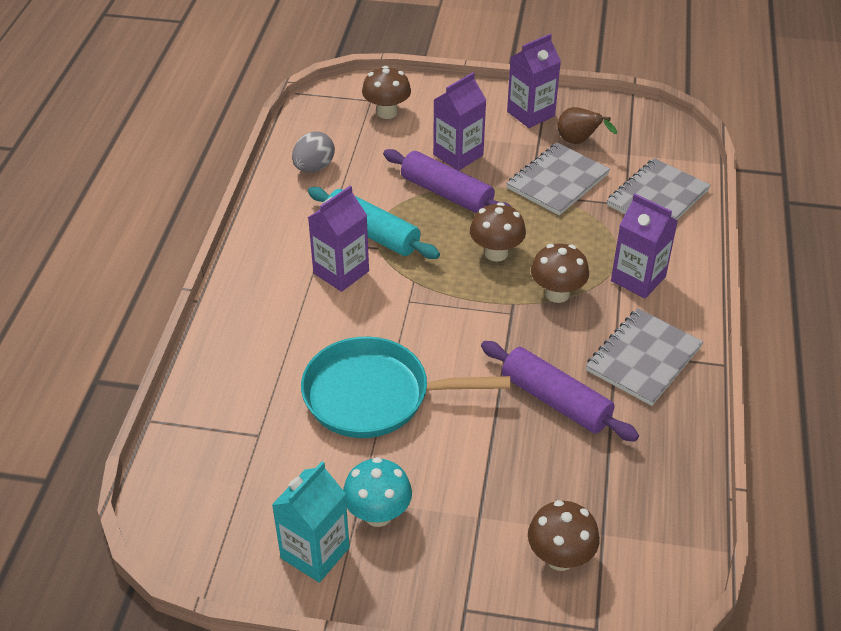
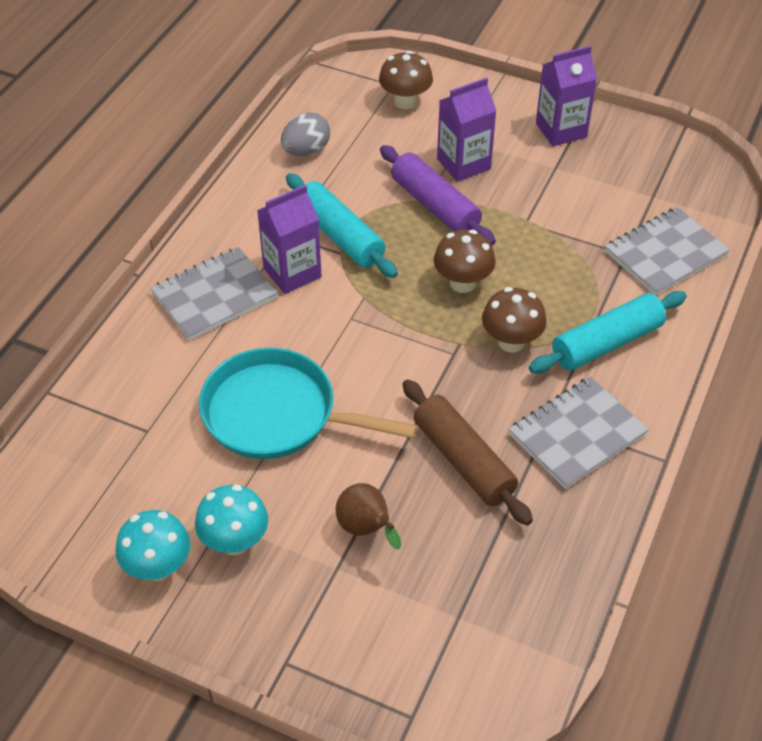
camera: 15 degrees right, 5 degrees up
turquoise carton [272,461,350,583] -> turquoise mushroom [115,510,190,581]
purple rolling pin [481,341,639,442] -> brown rolling pin [402,380,533,525]
grey notebook [506,143,610,215] -> grey notebook moved to [151,247,278,341]
brown mushroom [528,500,600,571] -> none
brown pear [557,107,617,144] -> brown pear moved to [336,483,401,550]
purple carton [611,194,678,298] -> turquoise rolling pin [529,291,687,374]

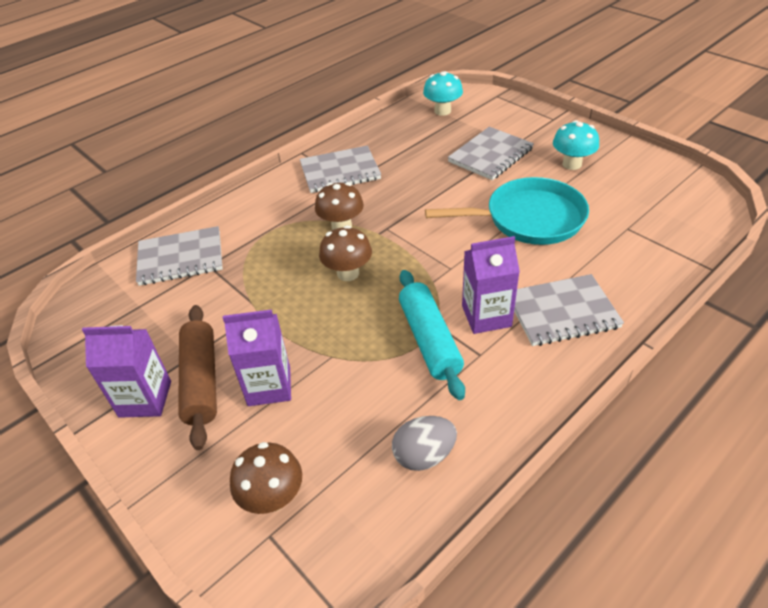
camera: 155 degrees left, 5 degrees down
turquoise mushroom [115,510,190,581] -> turquoise mushroom moved to [423,71,463,116]
turquoise pan [199,348,418,459] -> turquoise pan turned 45 degrees counterclockwise [425,177,589,245]
brown pear [336,483,401,550] -> grey notebook [448,127,534,180]
purple rolling pin [380,145,496,246] -> none
brown rolling pin [402,380,533,525] -> brown rolling pin moved to [178,305,217,450]
turquoise rolling pin [529,291,687,374] -> none

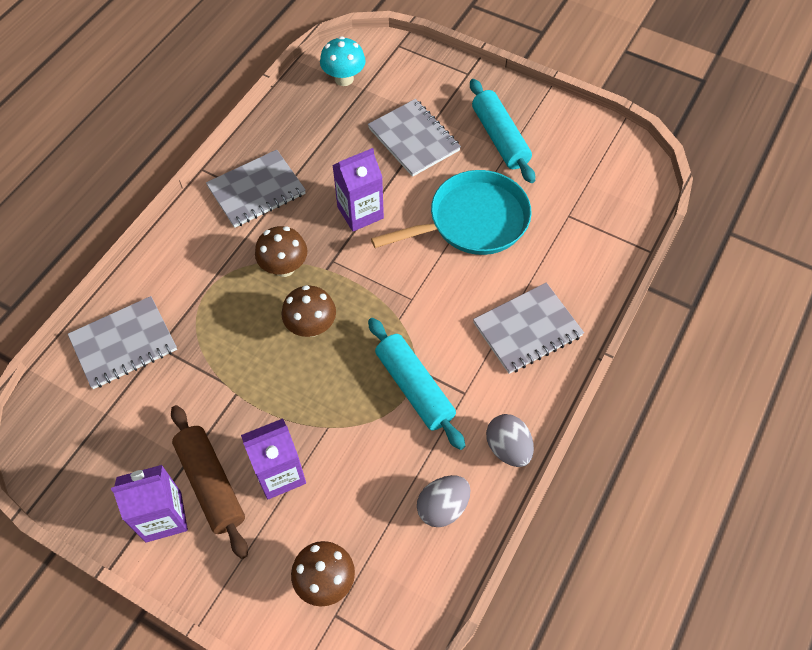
camera: 20 degrees left, 15 degrees up
grey notebook [448,127,534,180] -> grey notebook turned 60 degrees counterclockwise [368,99,461,177]
purple carton [462,236,520,334] -> purple carton moved to [333,148,384,232]
turquoise mushroom [553,120,599,170] -> turquoise rolling pin [470,79,535,183]
none -> grey egg [486,414,534,467]

